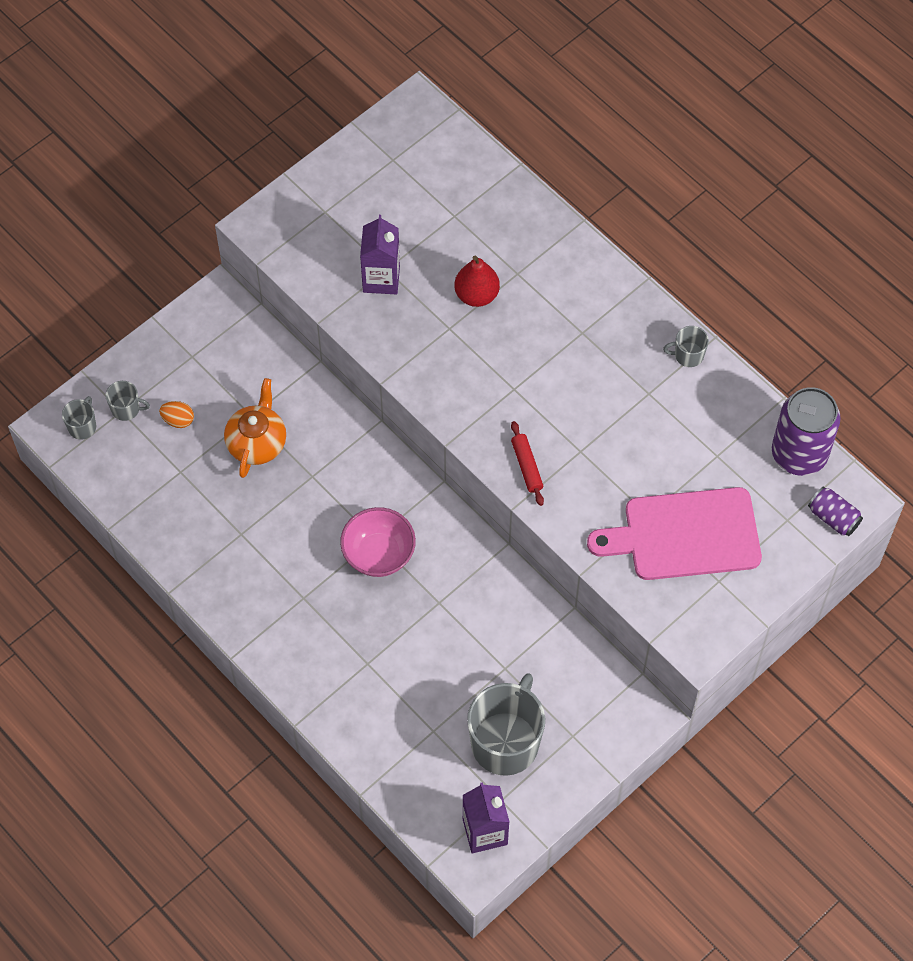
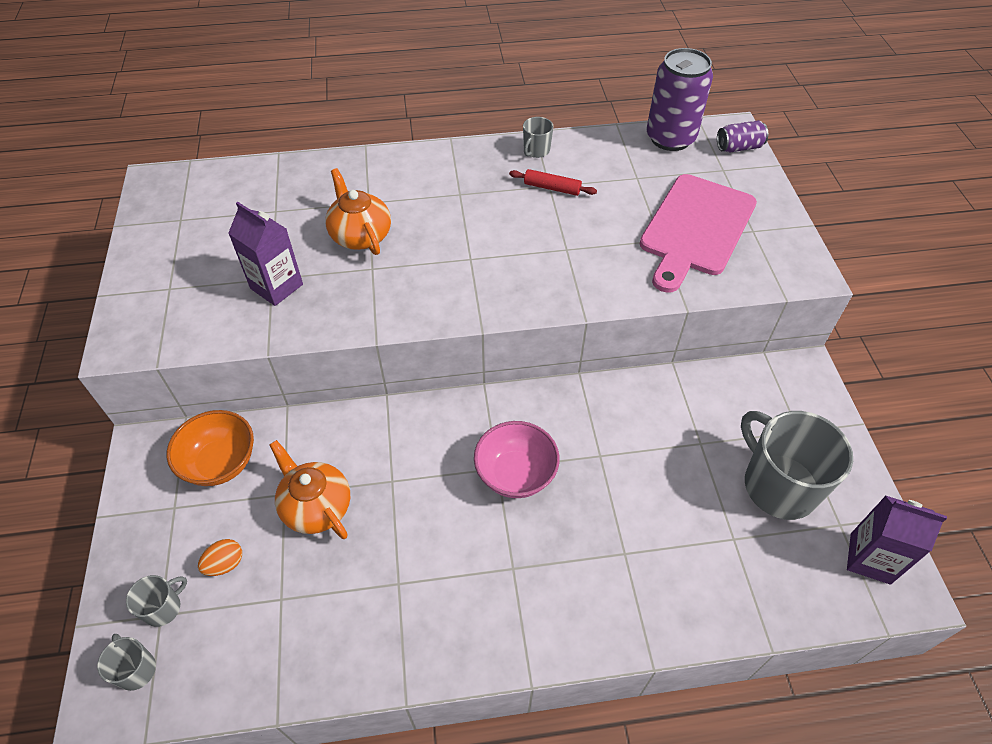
camera: 55 degrees left, 10 degrees down
red pear [454,256,500,307] -> orange teapot [325,168,391,255]
red rolling pin [511,421,544,506] -> red rolling pin moved to [509,169,597,196]
none -> orange bowl [167,410,254,486]

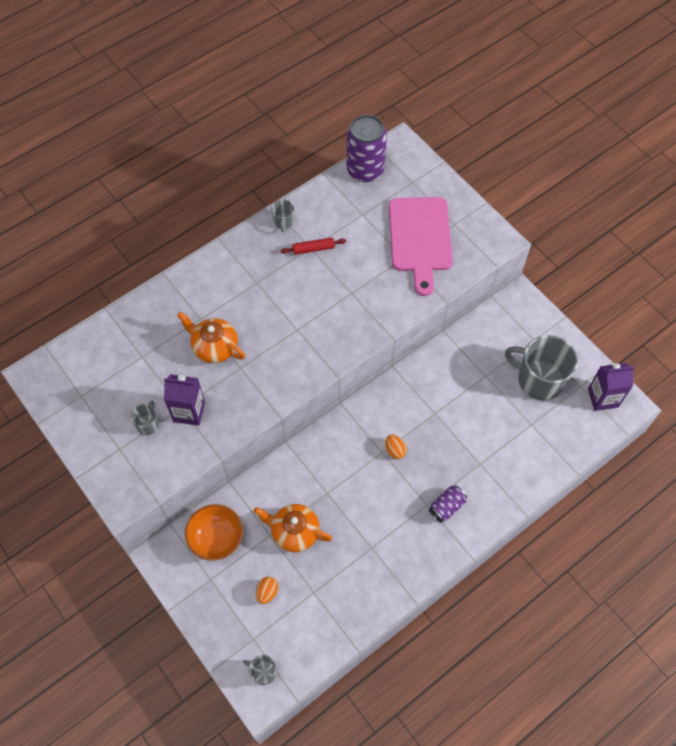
camera: 30 degrees left, 10 degrees up
grey mug [126,575,187,627] -> grey mug moved to [131,401,159,435]
pink bowl [474,421,560,498] -> orange egg [385,435,407,459]
purple can [717,120,768,153] -> purple can moved to [429,485,467,523]

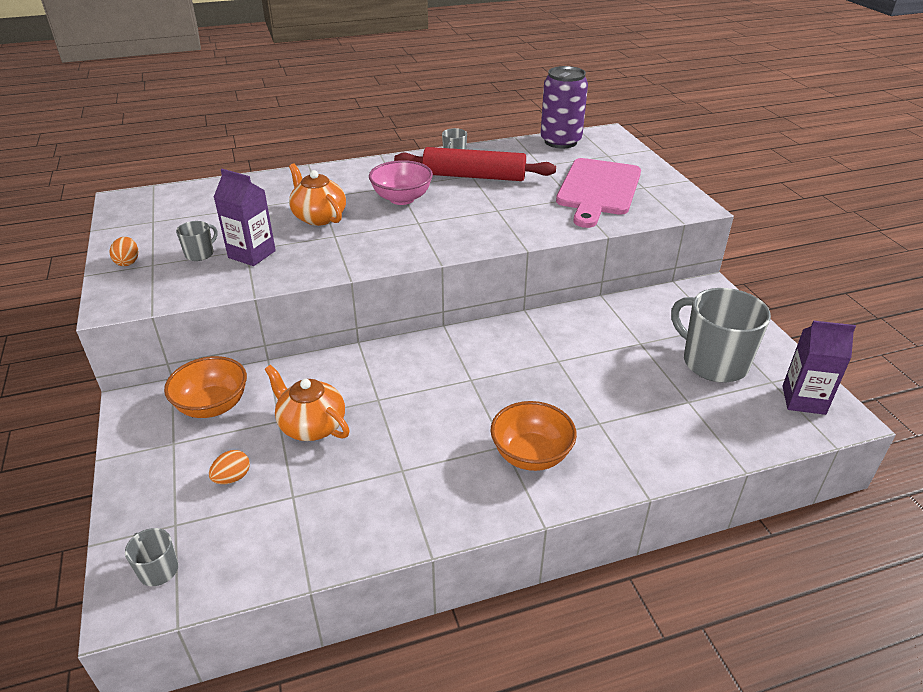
camera: 20 degrees right, 25 degrees down
red rolling pin [281,237,346,255] -> red rolling pin [394,147,556,181], size x2.13
orange egg [385,435,407,459] -> orange egg moved to [110,237,138,266]
purple can [429,485,467,523] -> orange bowl [491,401,577,471]
none -> pink bowl [369,160,433,205]

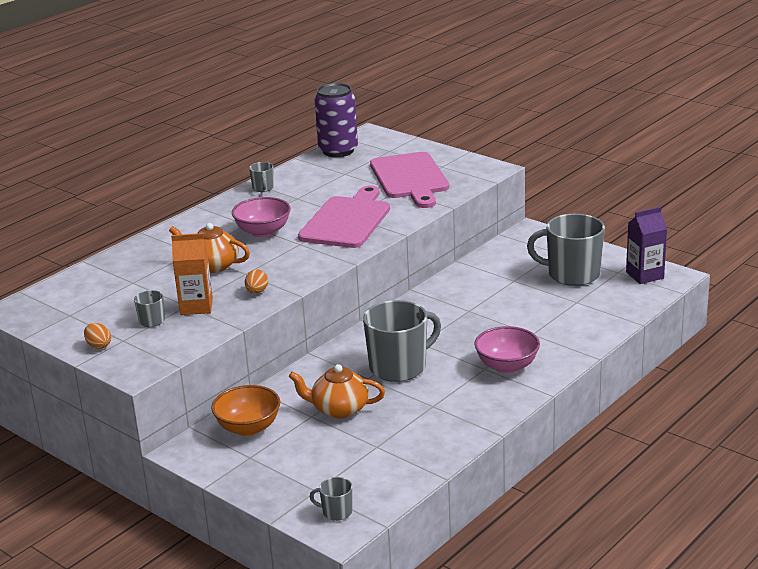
camera: 30 degrees left, 10 degrees down
orange egg [209,450,250,484] -> orange egg moved to [245,269,268,294]
purple carton [214,169,276,266] -> orange carton [171,233,213,315]
red rolling pin [394,147,556,181] -> none
orange bowl [491,401,577,471] -> pink bowl [474,326,540,374]
none -> pink cutting board [298,185,390,248]
none -> grey mug [363,300,441,382]

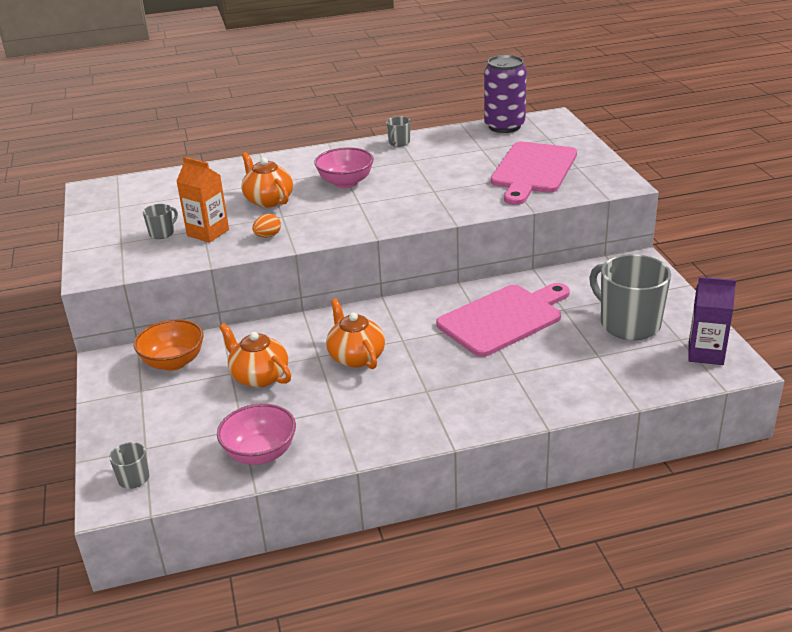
camera: 35 degrees right, 5 degrees up
orange egg [84,323,111,349] -> none
pink cutting board [298,185,390,248] -> pink cutting board moved to [436,283,570,357]
grey mug [363,300,441,382] -> orange teapot [326,299,385,369]
pink bowl [474,326,540,374] -> pink bowl moved to [217,403,296,465]

